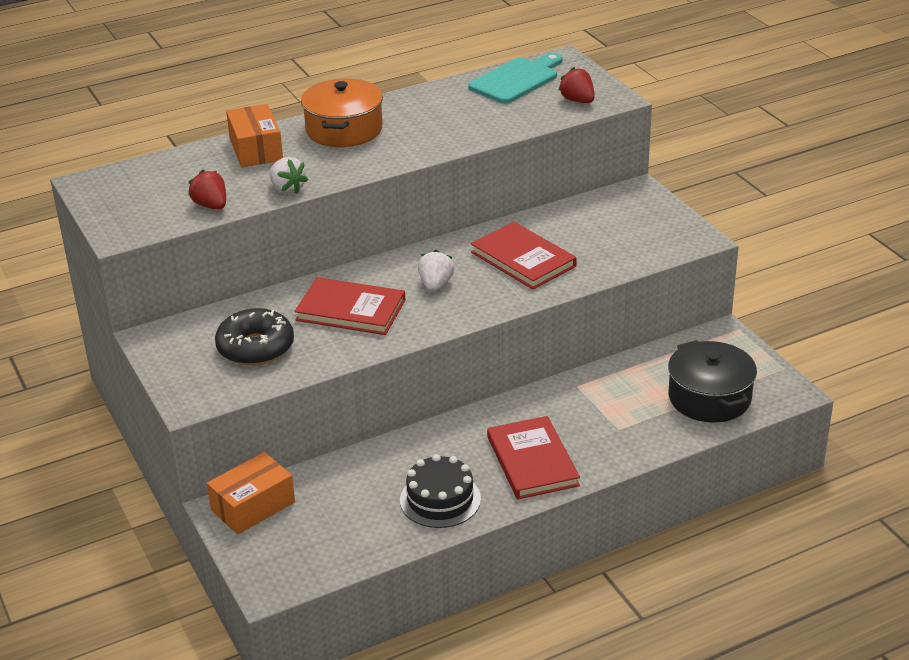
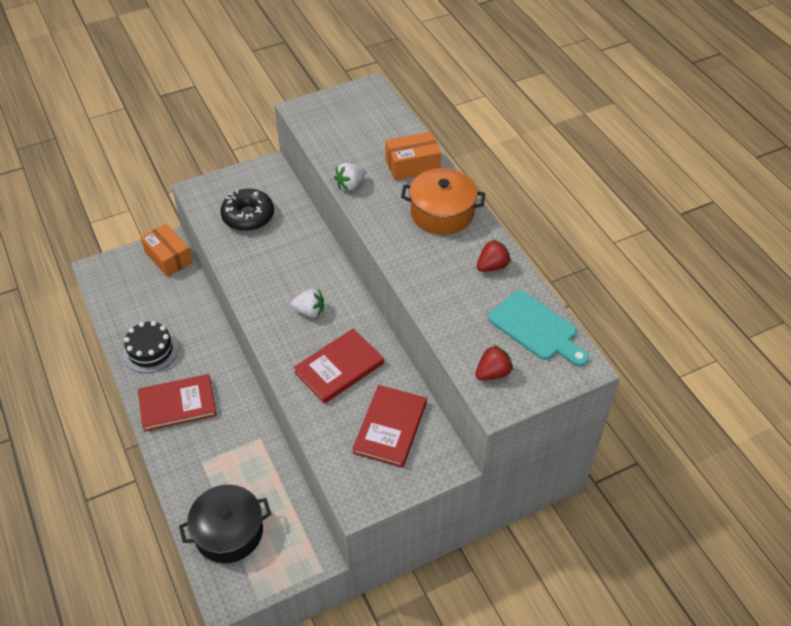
camera: 90 degrees right, 15 degrees up
red strawberry [188,170,226,209] -> red strawberry moved to [477,239,511,272]
red book [294,277,406,335] -> red book moved to [352,385,427,468]

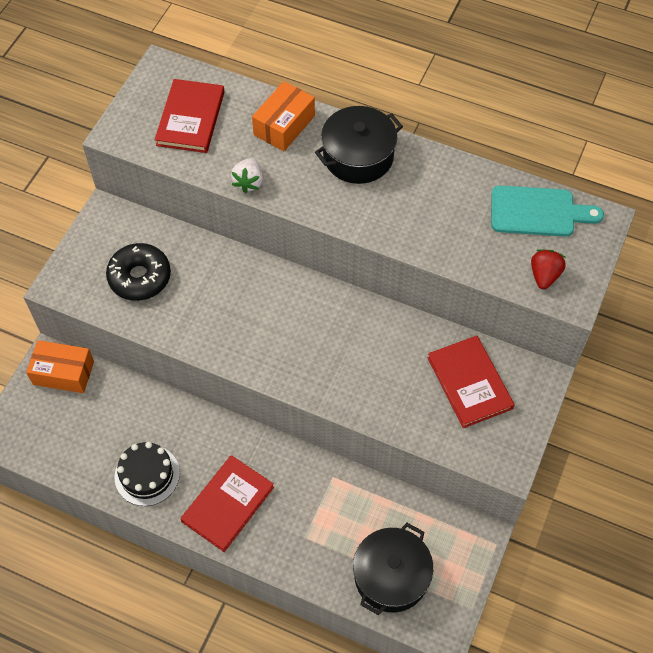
camera: 40 degrees left, 10 degrees up
white strawberry [291,289,324,317] -> none
red book [294,329,384,404] -> red book moved to [155,79,224,153]
orange pot [401,168,485,235] -> black pot [315,106,403,184]
red strawberry [477,239,511,272] -> none

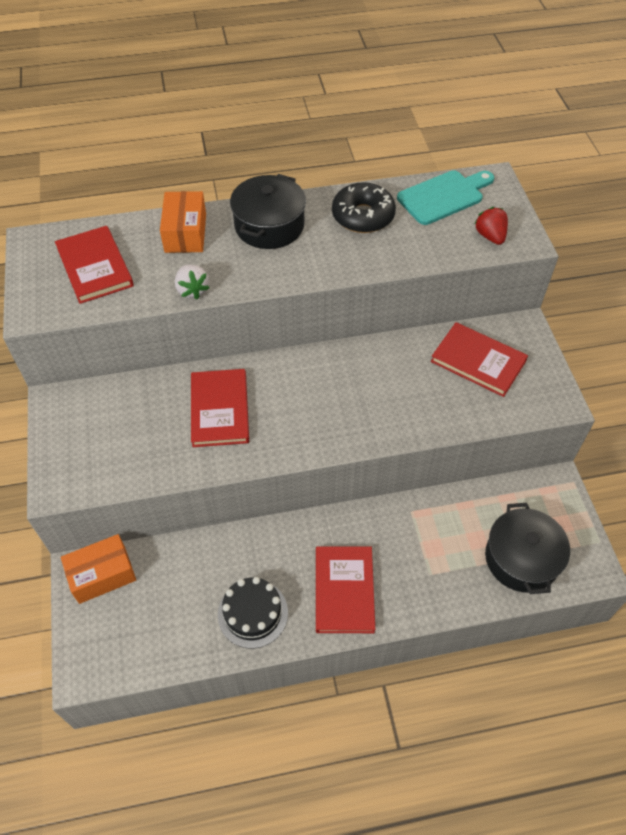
camera: 35 degrees left, 5 degrees down
black donut [106,243,171,301] -> black donut moved to [332,182,396,233]
none -> red book [191,369,249,447]

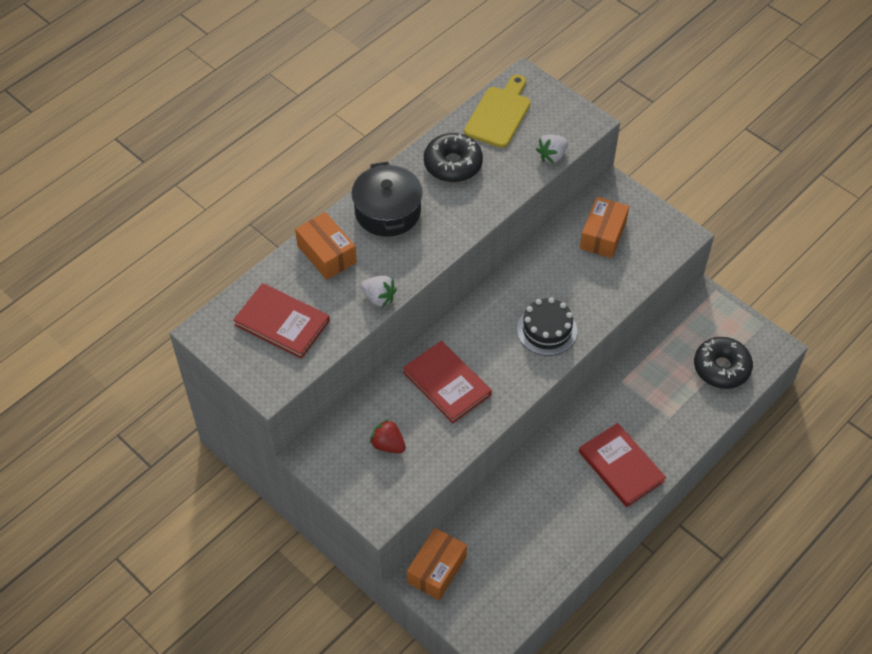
camera: 35 degrees left, 0 degrees up
black cake [218,577,288,649] -> black cake moved to [517,297,577,356]
turquoise cutting board [397,170,494,225] -> yellow cutting board [464,75,531,148]
red book [431,322,528,397] -> orange box [580,197,629,258]
red strawberry [474,207,508,245] -> red strawberry moved to [370,419,406,453]
black pot [485,503,570,594] -> black donut [694,337,753,389]
none -> white strawberry [536,134,568,163]

